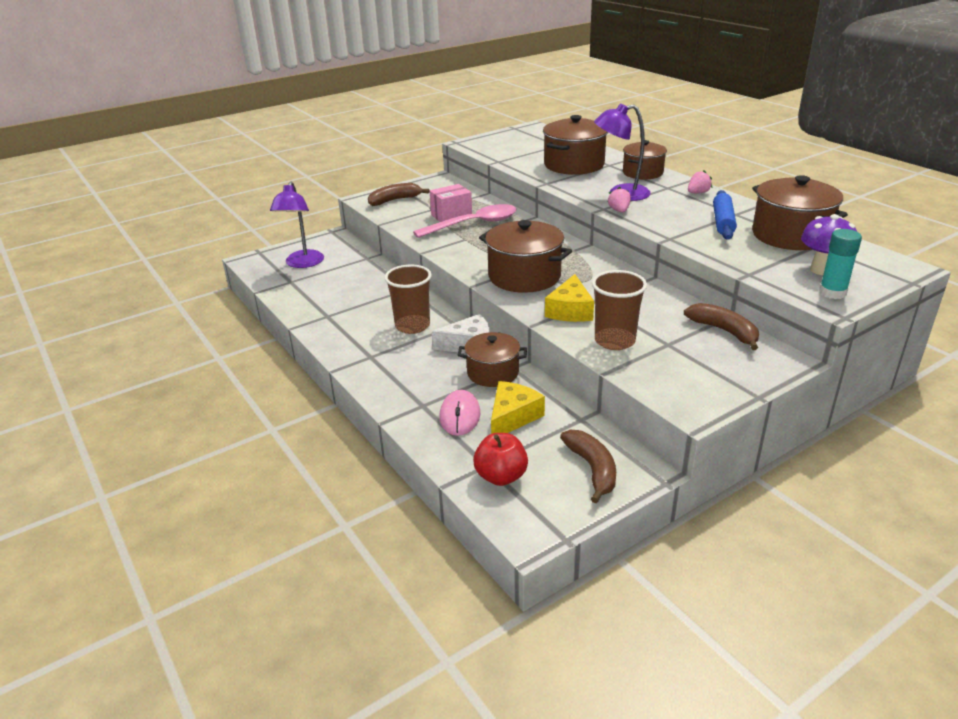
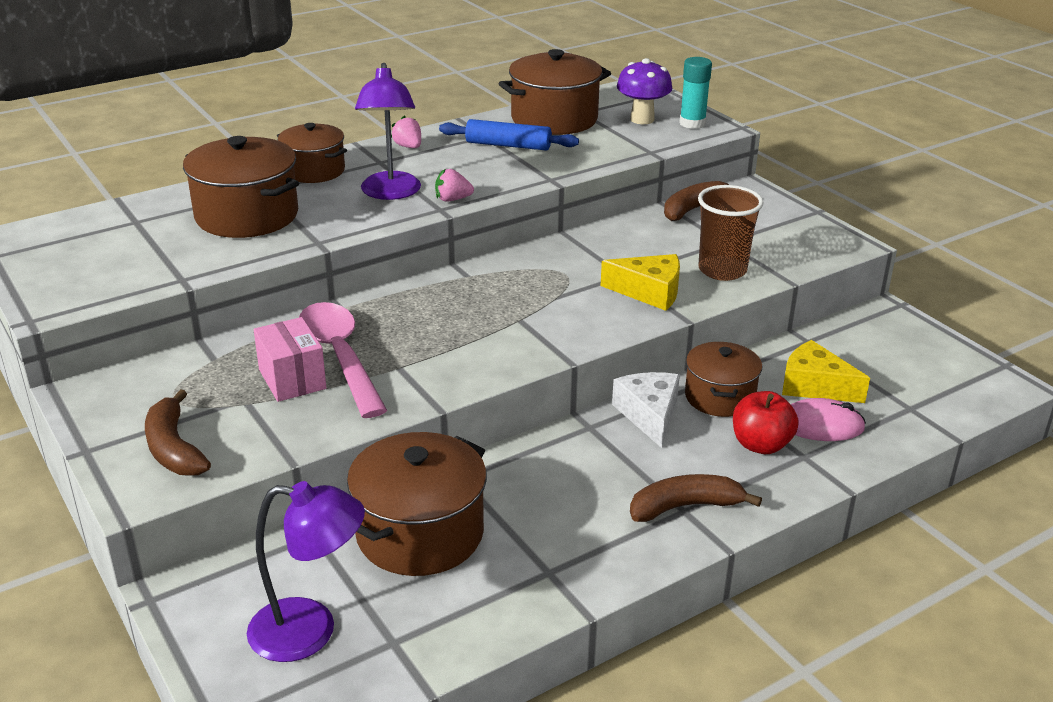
camera: 90 degrees left, 0 degrees up
brown cup [384,264,432,334] -> none
red apple [473,433,528,486] -> red apple moved to [733,391,799,454]
brown pot [479,220,572,293] -> brown pot moved to [347,432,487,576]
brown banana [560,430,616,503] -> brown banana moved to [630,474,762,522]

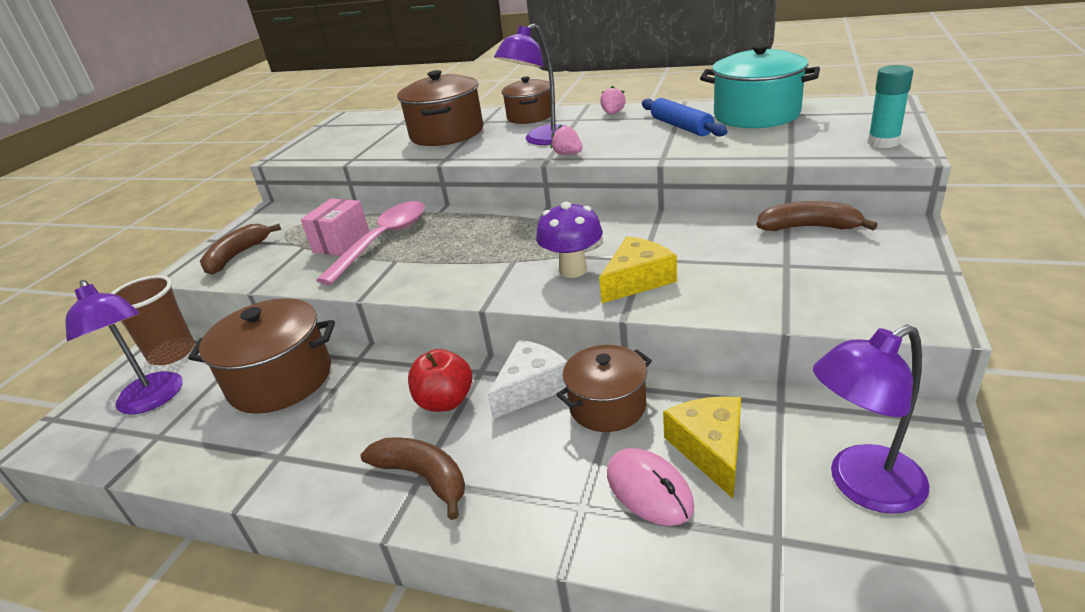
camera: 55 degrees right, 0 degrees up
brown pot [499,49,611,135] -> turquoise pot [700,44,820,128]
yellow cheese [601,254,680,311] -> yellow cheese turned 105 degrees counterclockwise [599,236,677,303]
purple mushroom [617,58,672,124] -> purple mushroom moved to [536,202,603,278]
brown cup [698,185,764,281] -> brown cup moved to [110,275,195,365]
red apple [733,391,799,454] -> red apple moved to [408,349,472,412]
none -> purple lamp [813,325,930,514]

